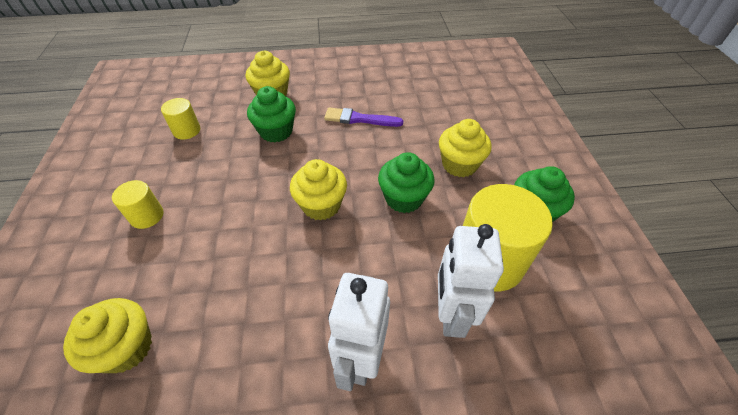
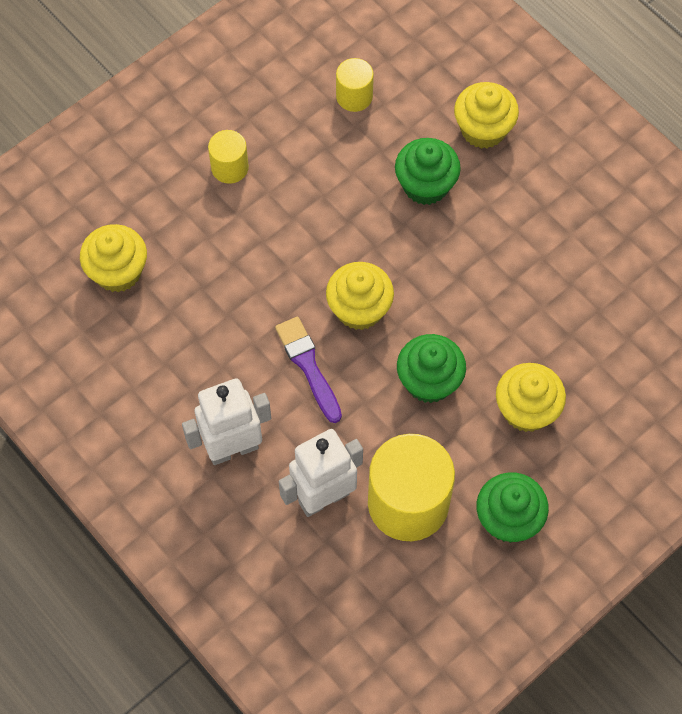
camera: 55 degrees right, 15 degrees up
purple brush [324,108,404,127] -> purple brush moved to [275,316,342,423]

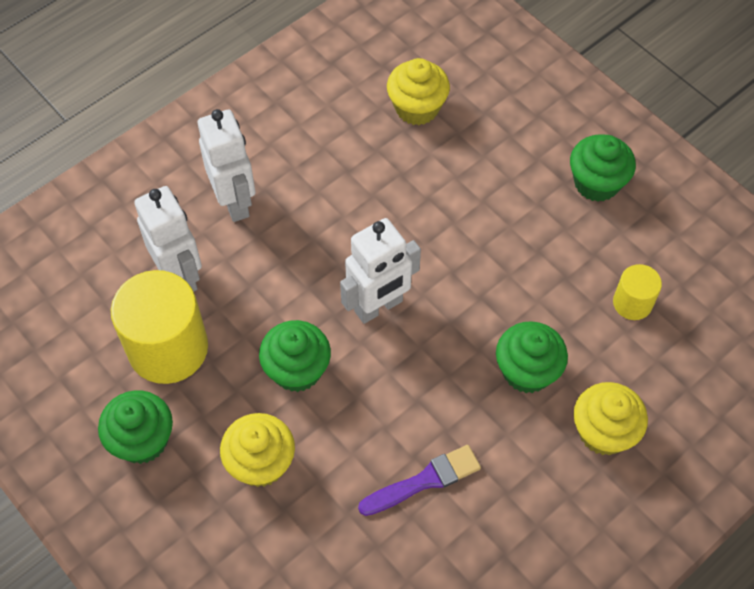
camera: 90 degrees right, 5 degrees down
yellow cylinder [208,130,249,184] -> none
purple brush [275,316,342,423] -> purple brush moved to [358,445,481,516]
yellow cupcake [326,262,394,330] -> white robot [340,218,421,324]
none -> green cupcake [570,134,636,202]

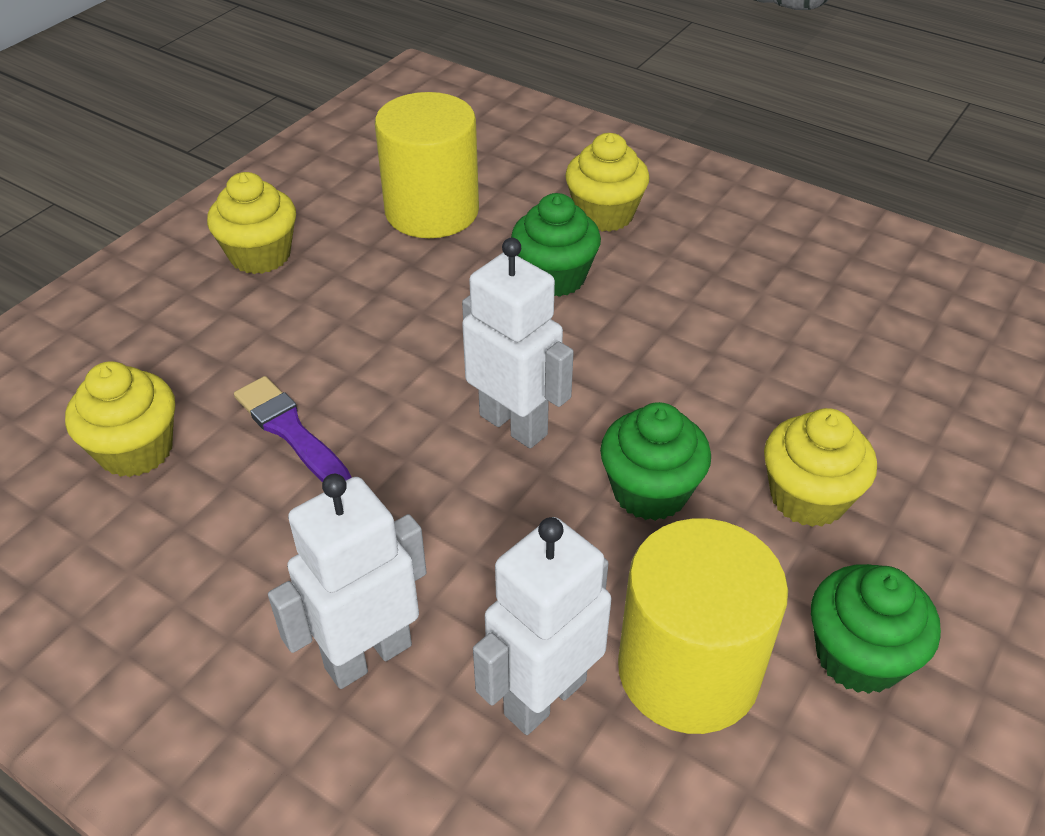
camera: 105 degrees left, 15 degrees down
purple brush [358,445,481,516] -> purple brush moved to [234,376,352,482]
green cupcake [570,134,636,202] -> yellow cupcake [207,172,296,274]
yellow cylinder [613,264,662,320] -> yellow cylinder [375,92,479,238], size x1.98

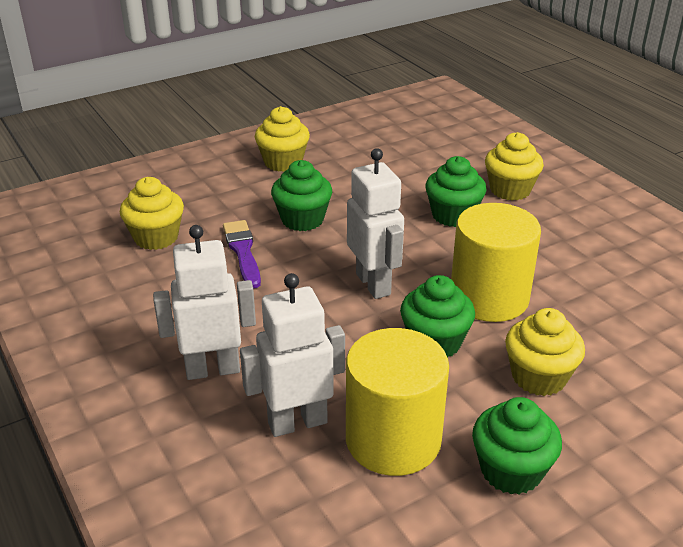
camera: 25 degrees right, 10 degrees down
yellow cylinder [375,92,479,238] -> yellow cylinder moved to [451,203,541,322]
none -> green cupcake [271,160,332,231]

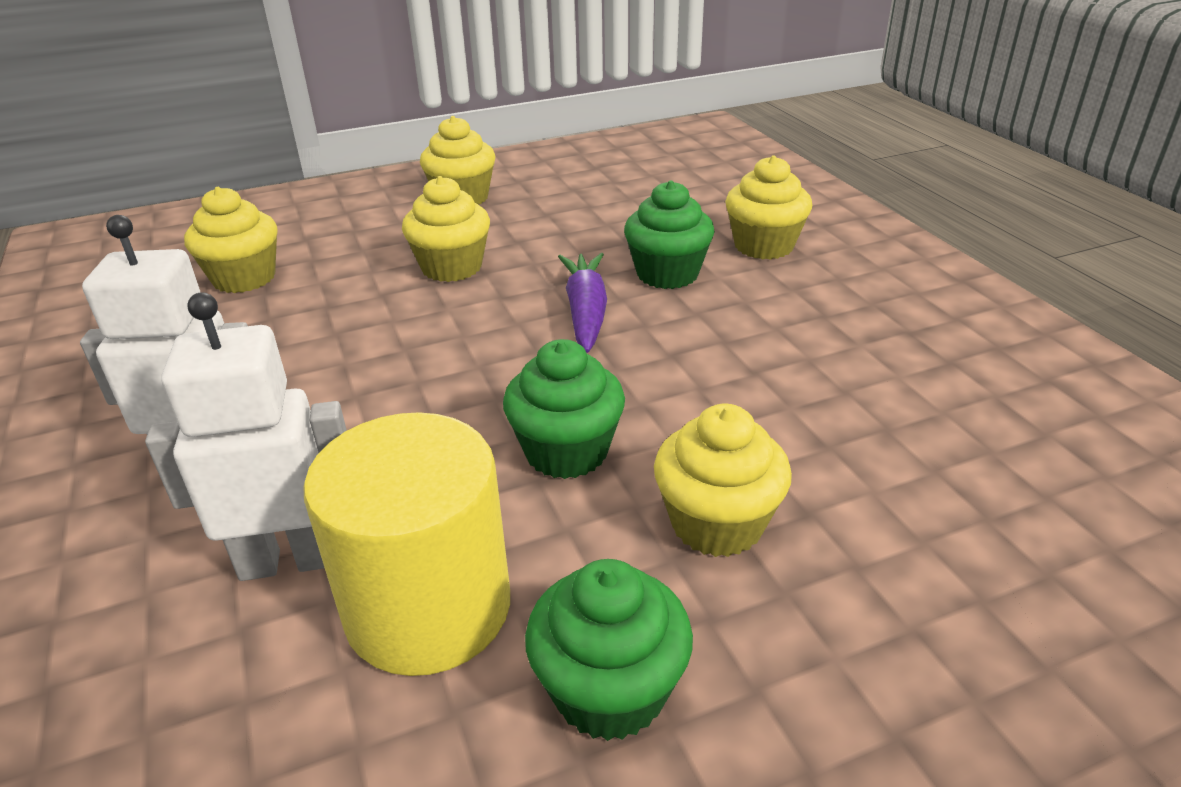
camera: 10 degrees right, 0 degrees up
purple brush [223,220,261,289] -> none
green cupcake [271,160,332,231] -> yellow cupcake [402,176,490,282]
white robot [347,148,404,299] -> none
yellow cylinder [451,203,541,322] -> none
none -> purple carrot [558,253,607,353]

